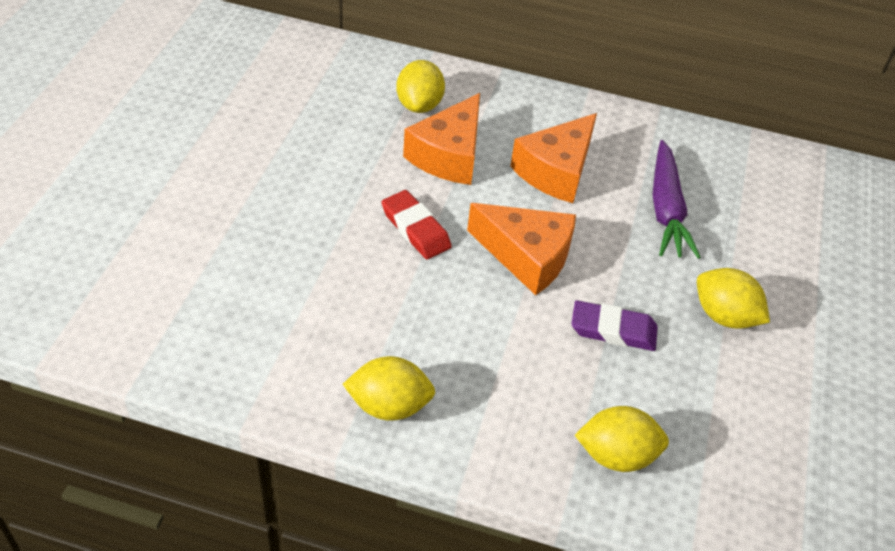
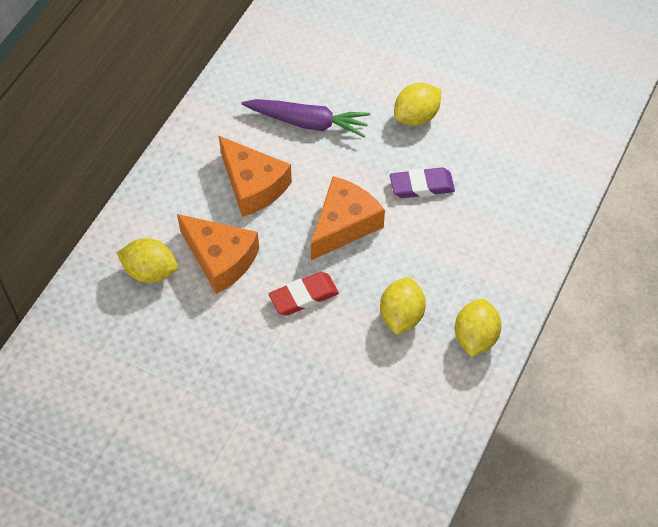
camera: 75 degrees left, 10 degrees up
purple eraser [571,300,658,351] -> purple eraser turned 60 degrees clockwise [390,167,455,198]
yellow lemon [575,406,669,472] -> yellow lemon moved to [380,277,426,335]

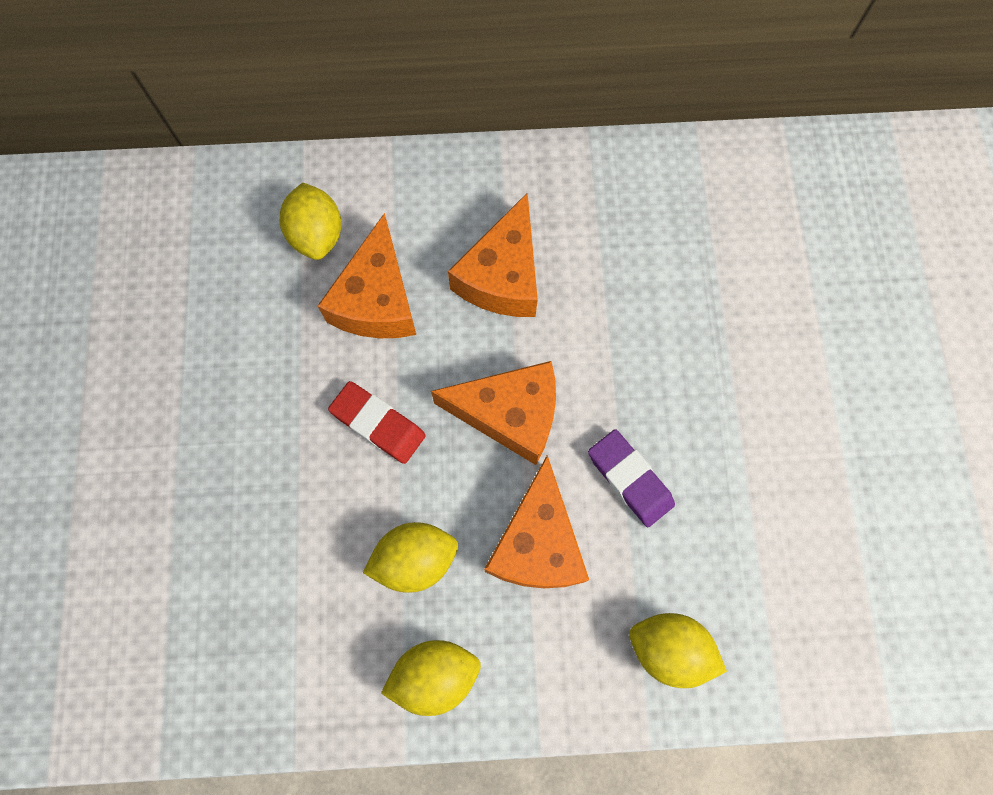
camera: 60 degrees right, 15 degrees up
purple carrot [241,99,370,137] -> none
yellow lemon [394,83,441,126] -> yellow lemon moved to [629,613,727,688]
none -> orange cheese [484,455,589,588]

